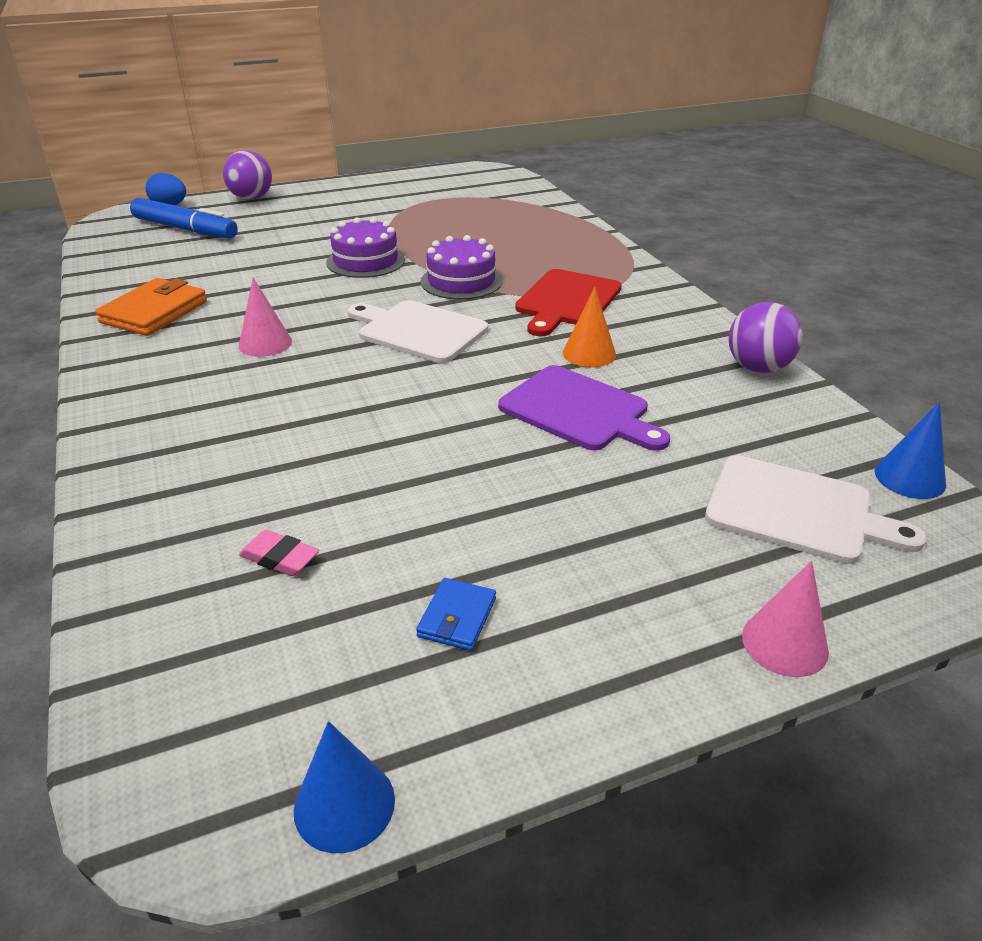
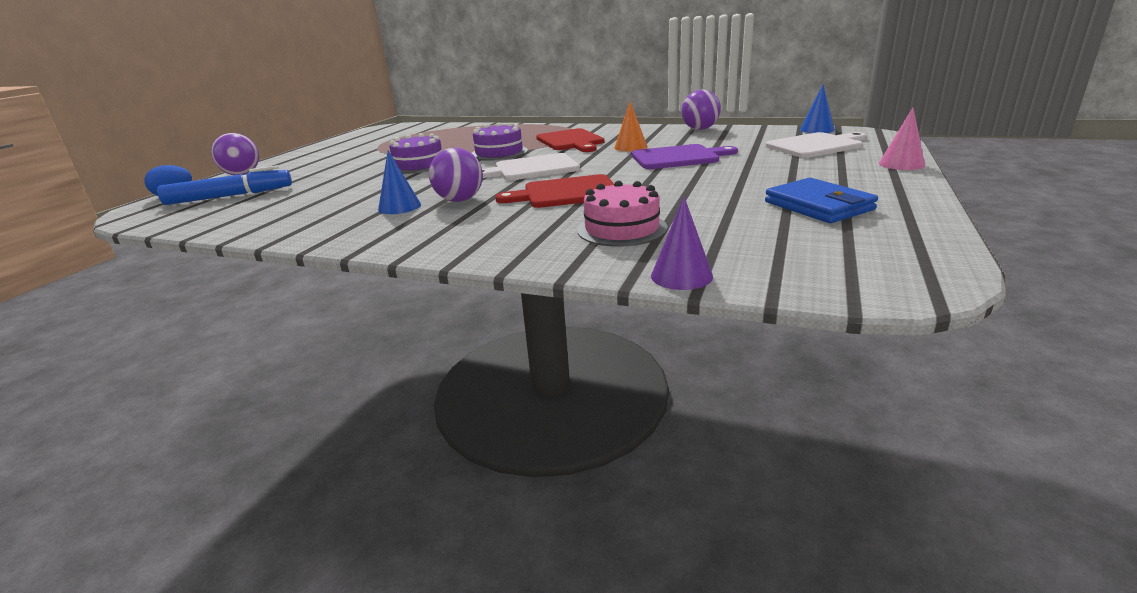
camera: 45 degrees left, 10 degrees down
orange wallet [95,278,207,336] -> none
pink cone [239,278,292,357] -> purple ball [429,148,483,202]
pink eraser [239,530,319,576] -> none
blue cone [294,721,395,853] -> blue cone moved to [378,150,421,214]
blue wallet [416,578,496,651] -> blue wallet [765,178,878,223], size x1.85
none -> red cutting board [495,174,614,208]
none -> pink cake [577,181,667,246]
none -> purple cone [651,196,713,290]

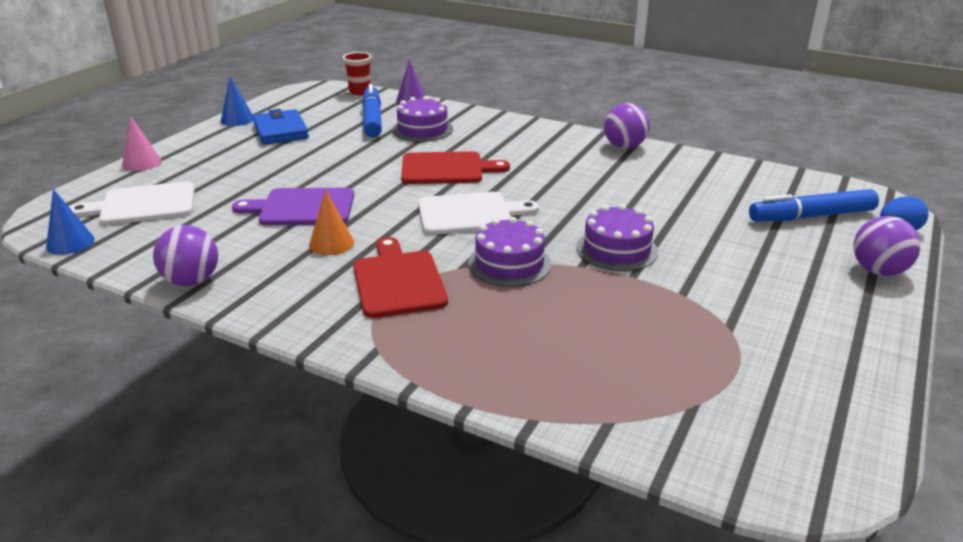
camera: 175 degrees left, 5 degrees up
blue cone [378,150,421,214] -> blue cone moved to [221,76,254,126]
purple ball [429,148,483,202] -> purple ball moved to [604,103,650,149]
pink cake [577,181,667,246] -> purple cake [392,96,453,142]
none -> red cup [343,52,372,95]
none -> blue marker [362,84,382,138]

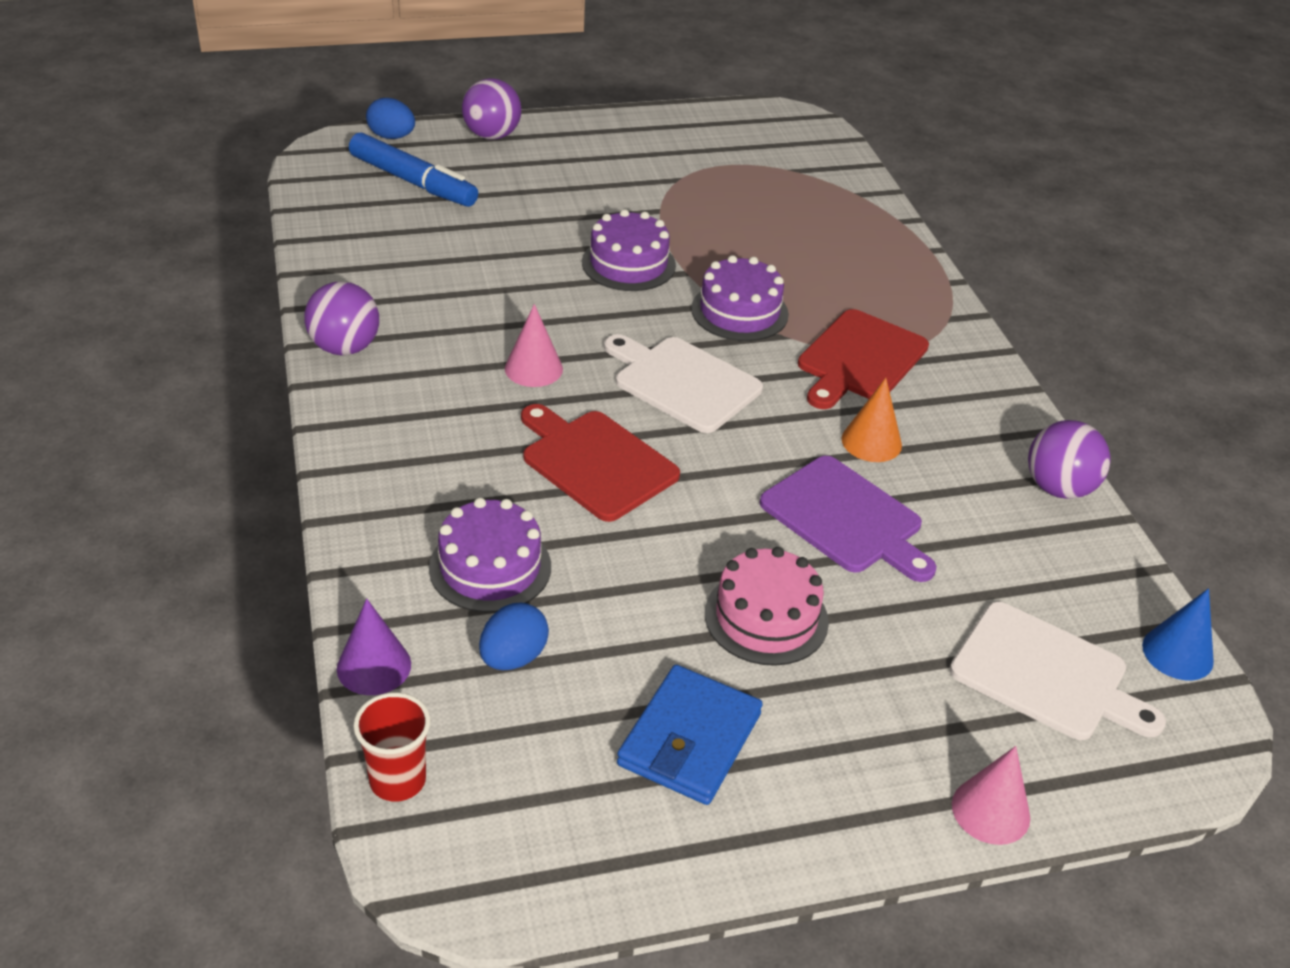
camera: 135 degrees left, 10 degrees up
blue cone [221,76,254,126] -> none
blue marker [362,84,382,138] -> blue egg [479,603,549,670]
none -> pink cone [505,304,563,387]
none -> pink cake [705,547,829,666]

